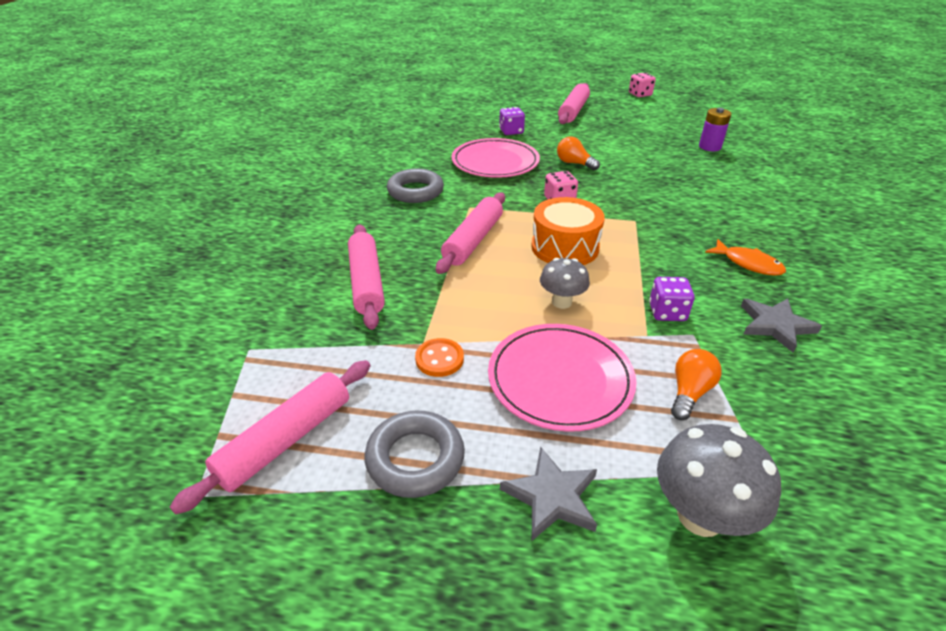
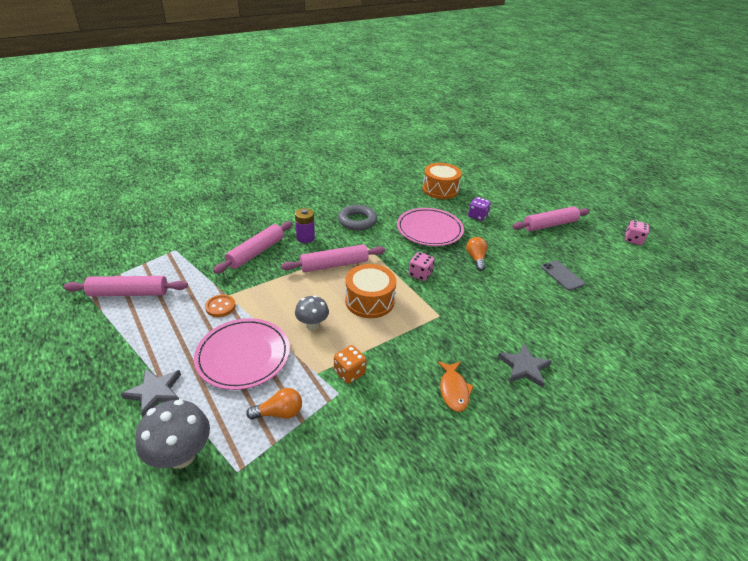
camera: 45 degrees right, 0 degrees up
grey ring [365,411,465,498] -> none
purple dice [649,277,695,321] -> orange dice [334,345,367,384]
purple battery [699,108,731,151] -> purple battery moved to [295,208,315,243]
grey star [741,298,822,353] -> grey star moved to [498,343,552,388]
none -> orange drum [422,163,462,199]
none -> grey phone [541,260,585,291]

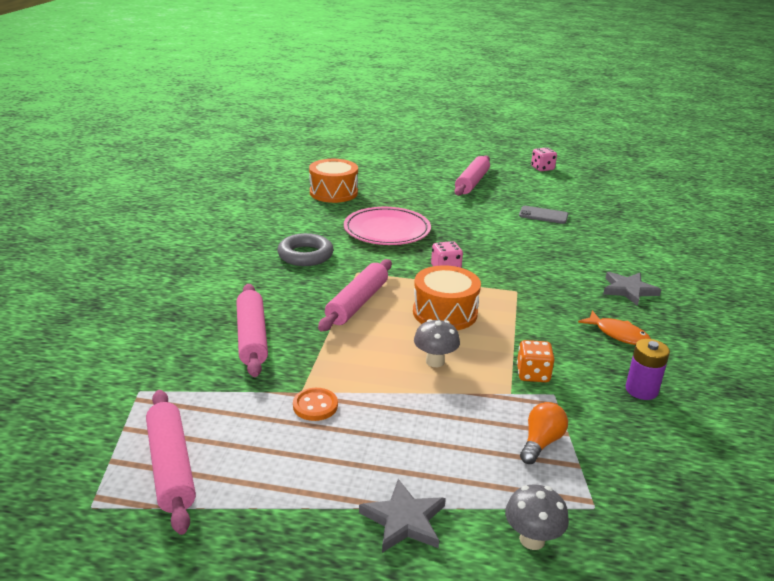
camera: 45 degrees left, 10 degrees down
pink rolling pin [64,276,188,296] -> pink rolling pin turned 60 degrees counterclockwise [146,390,196,535]
grey mushroom [135,399,210,469] -> grey mushroom [505,485,569,550], size x0.65
pink plate [194,318,290,390] -> none
purple battery [295,208,315,243] -> purple battery moved to [626,339,670,400]
orange light bulb [466,237,487,271] -> none
purple dice [468,197,491,221] -> none

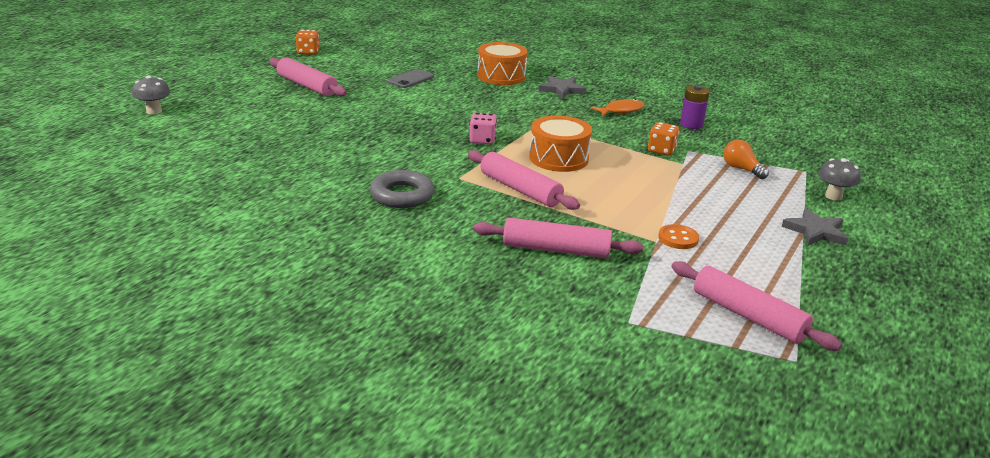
camera: 70 degrees left, 0 degrees up
pink rolling pin [146,390,196,535] -> pink rolling pin turned 45 degrees clockwise [671,261,842,351]
orange drum [309,159,358,203] -> orange drum moved to [477,42,527,85]
pink plate [344,207,431,245] -> none
grey mushroom [414,319,460,367] -> grey mushroom moved to [132,76,170,114]
pink dice [531,147,557,171] -> orange dice [296,30,319,55]

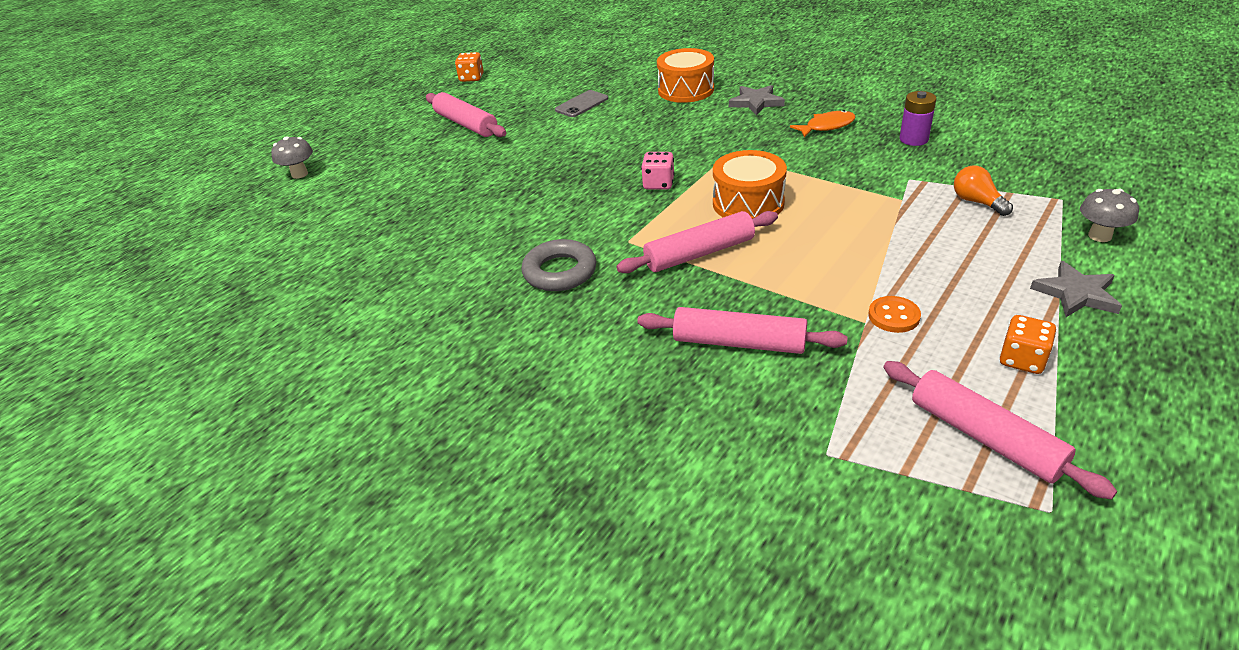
camera: 10 degrees right, 10 degrees up
pink rolling pin [468,150,580,210] -> pink rolling pin turned 75 degrees counterclockwise [616,211,778,273]
orange dice [648,122,679,156] -> orange dice moved to [1000,315,1056,374]

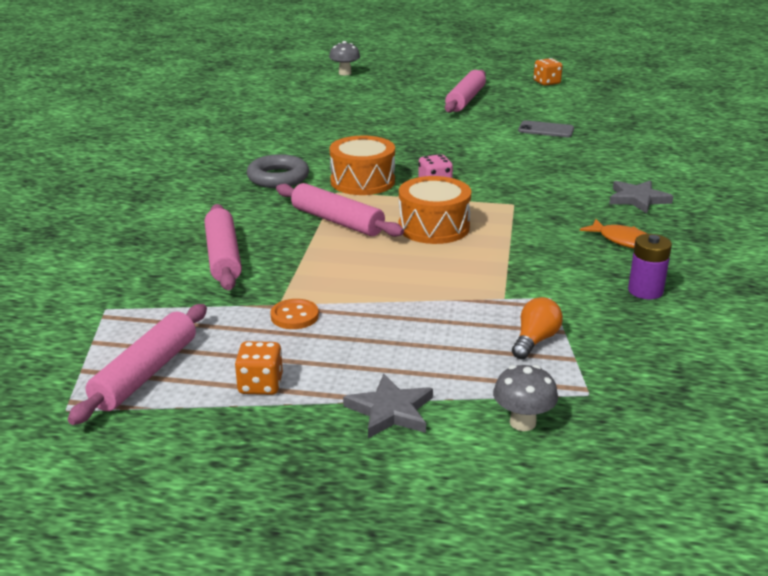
camera: 60 degrees right, 10 degrees down
orange drum [657,48,714,103] -> orange drum moved to [330,135,395,195]

